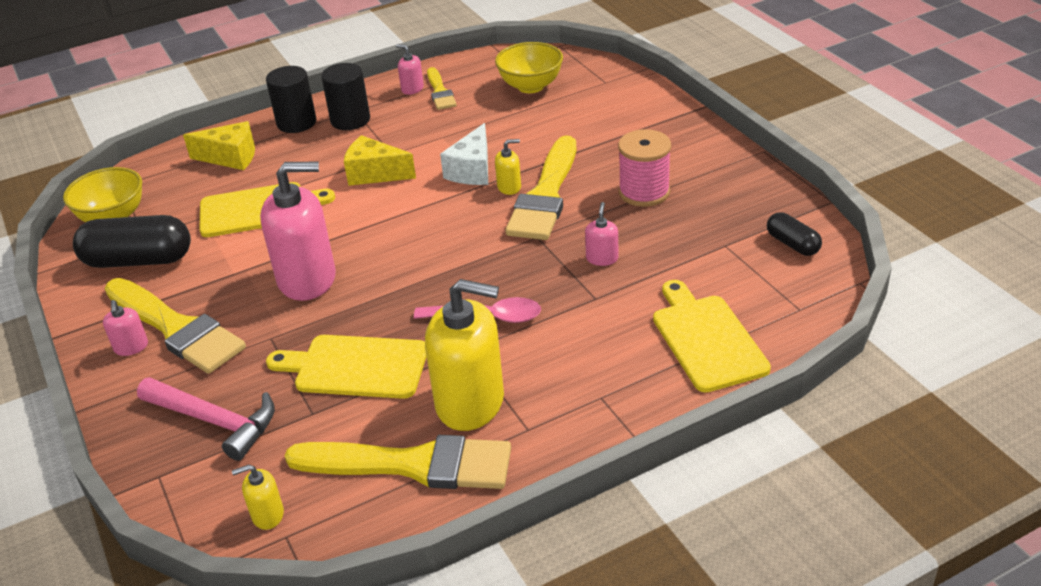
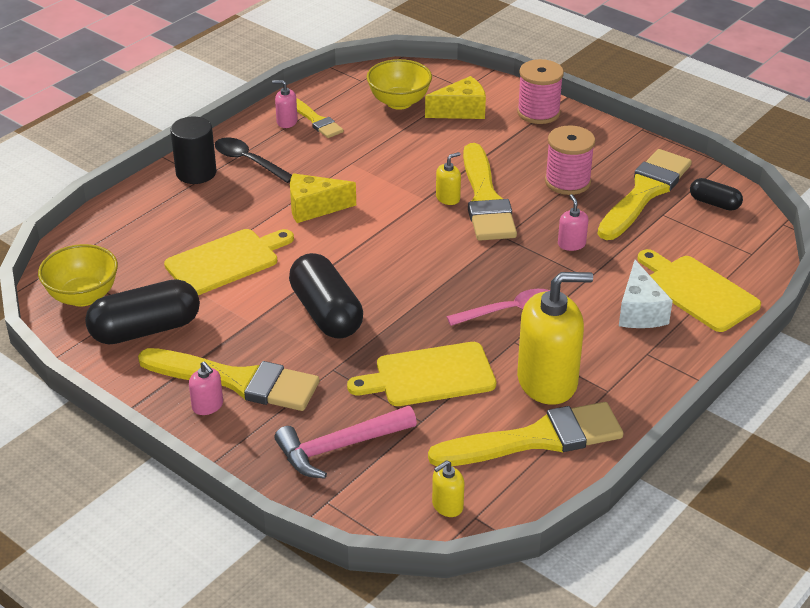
camera: 25 degrees left, 0 degrees up
pink hammer [137,377,275,461] -> pink hammer turned 150 degrees clockwise [274,406,417,479]
yellow cheese [183,121,255,170] -> yellow cheese moved to [425,76,486,119]
pink soap dispenser [260,162,336,301] -> black capsule [289,253,363,339]
black cylinder [321,63,370,130] -> black spoon [215,138,292,183]
white cheese [440,123,488,185] -> white cheese moved to [619,260,673,328]
none -> pink spool [517,59,564,124]
none -> yellow brush [598,149,692,240]

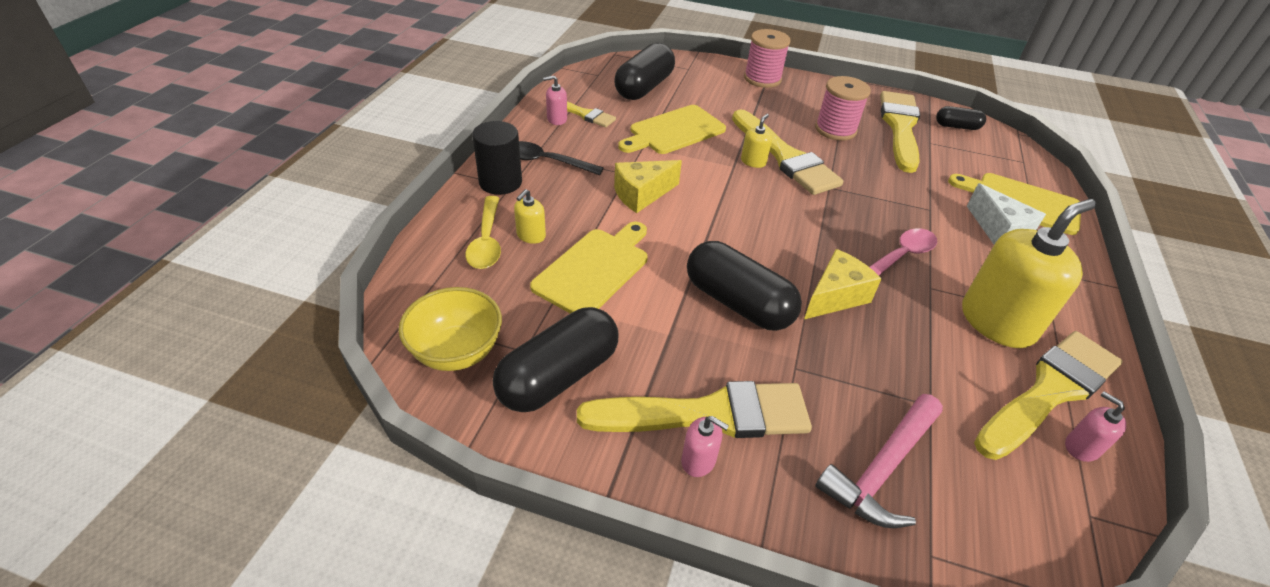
camera: 25 degrees left, 5 degrees up
yellow cutting board [347,342,496,406] -> yellow cutting board moved to [618,105,726,154]
yellow bowl [367,59,432,110] -> black capsule [614,43,675,100]
yellow cheese [425,76,486,119] -> yellow cheese moved to [804,249,881,319]
yellow soap dispenser [432,460,464,517] -> yellow soap dispenser moved to [514,189,546,244]
pink soap dispenser [558,194,589,251] -> pink soap dispenser moved to [1065,392,1126,462]
none -> yellow spoon [465,196,501,269]

